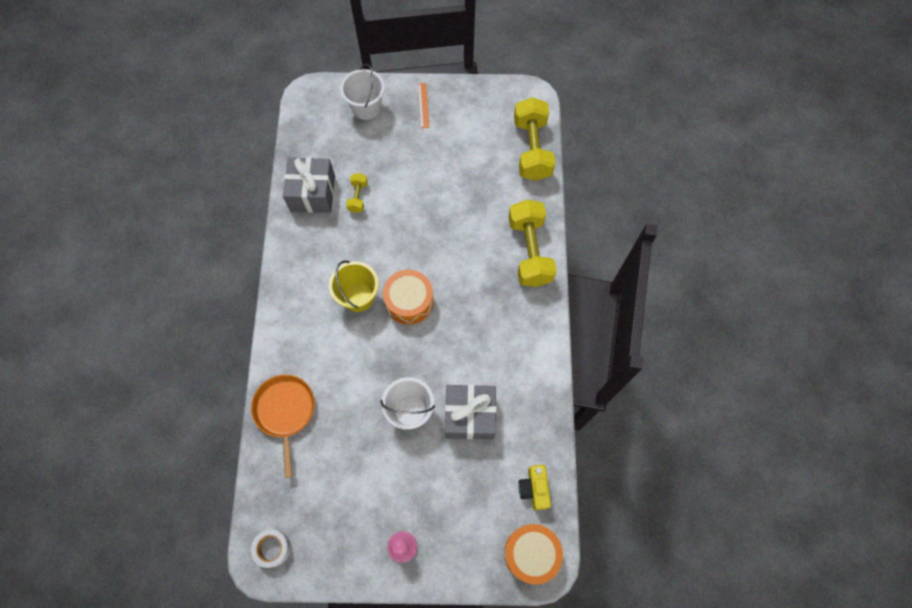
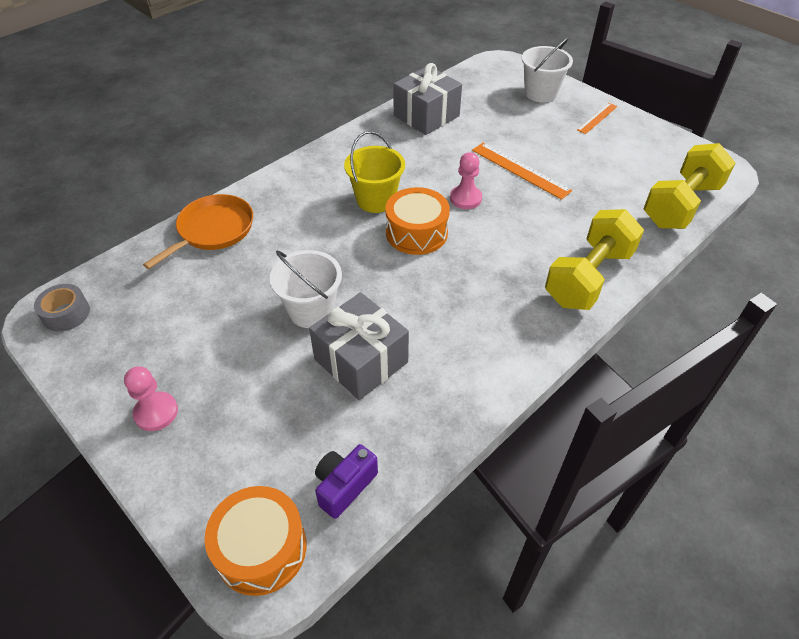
camera: 45 degrees right, 20 degrees down
white tape [251,530,291,568] -> grey tape [34,284,90,332]
yellow dumbbell [346,173,368,213] -> none
yellow camera [518,465,551,510] -> purple camera [315,444,378,519]
none -> pink pawn [450,152,482,209]
none -> orange ruler [472,143,572,200]

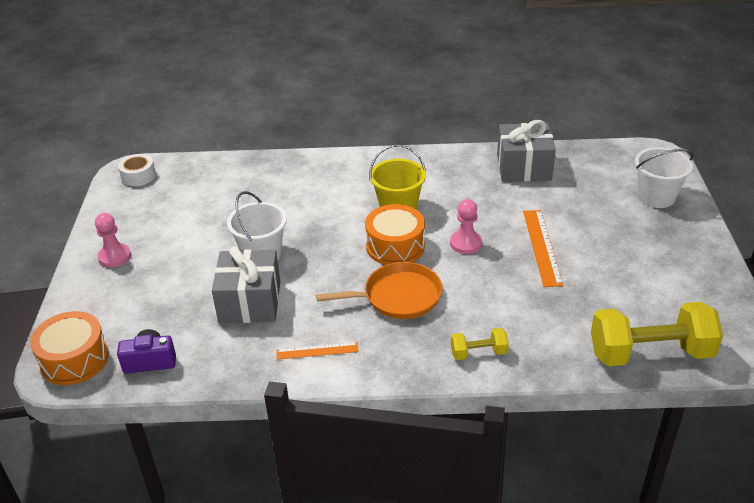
camera: 45 degrees right, 10 degrees down
grey tape [34,284,90,332] -> white tape [118,154,156,186]
orange pan [143,194,253,269] -> orange pan moved to [316,262,443,319]
yellow dumbbell [545,209,644,310] -> yellow dumbbell [451,328,509,360], size x0.47
orange ruler [577,103,618,134] -> orange ruler moved to [277,342,359,360]

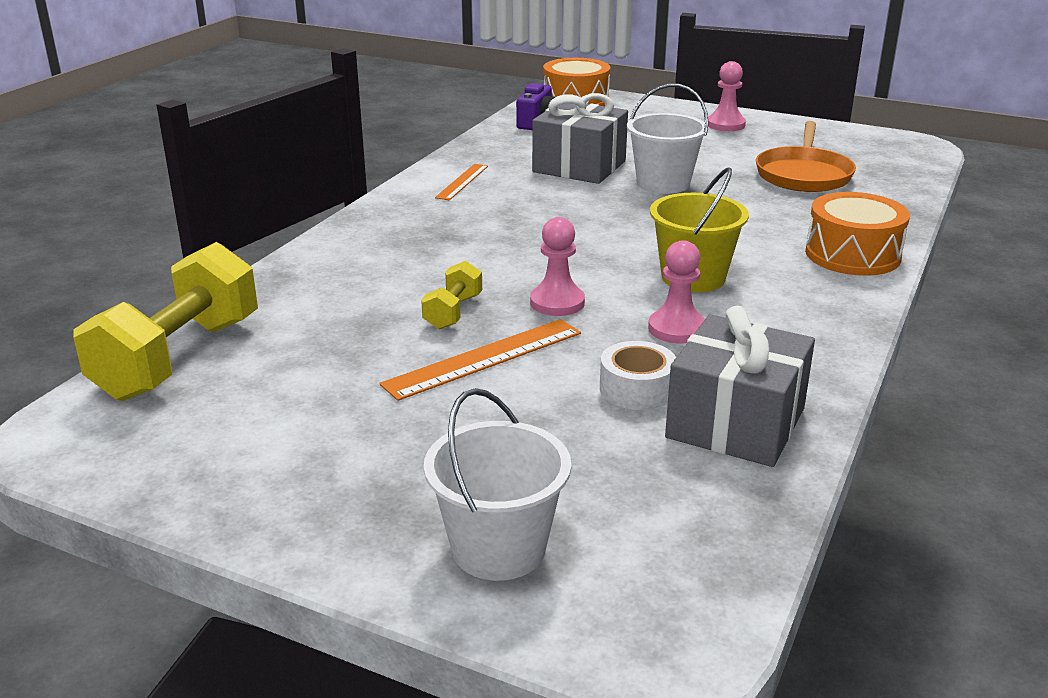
camera: 115 degrees right, 10 degrees down
white tape [118,154,156,186] -> white tape moved to [600,341,676,410]
orange pan [316,262,443,319] -> orange pan moved to [756,121,856,192]
orange drum [365,204,425,265] -> orange drum moved to [805,192,910,276]
yellow dumbbell [451,328,509,360] -> yellow dumbbell moved to [421,261,482,330]
orange ruler [523,210,564,287] -> orange ruler turned 60 degrees counterclockwise [379,319,581,401]
none -> pink pawn [648,240,705,343]

